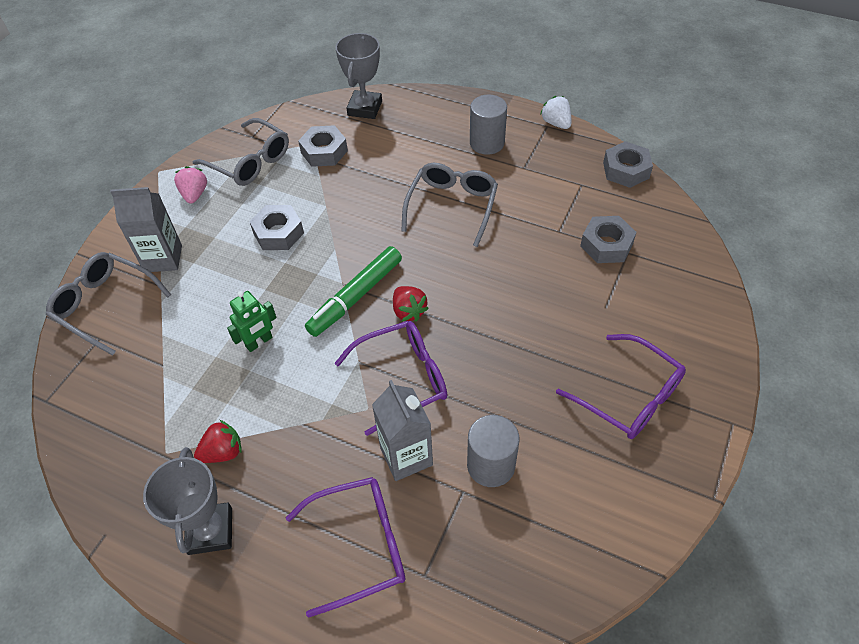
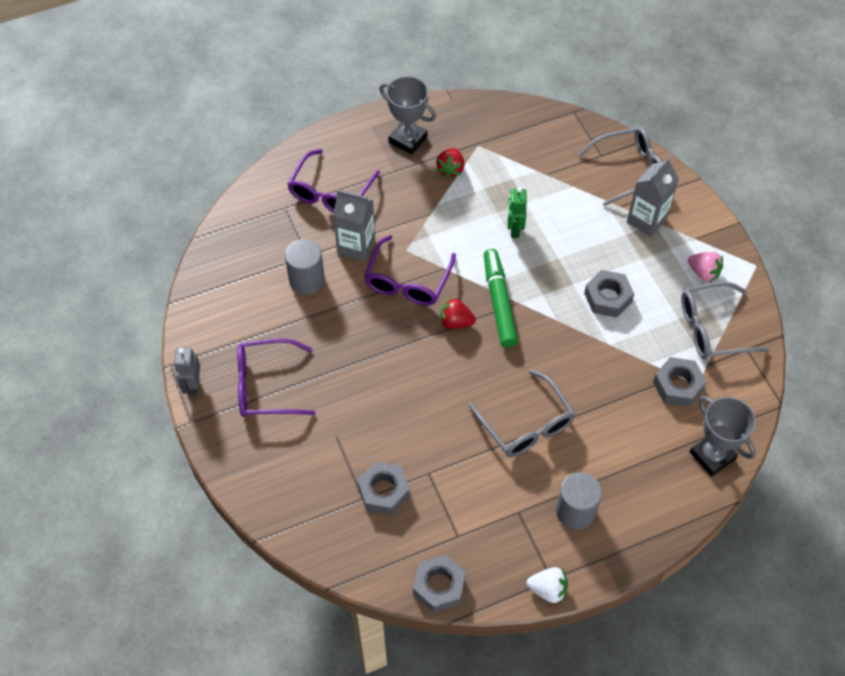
camera: 130 degrees right, 5 degrees up
none -> grey robot [174,347,200,396]

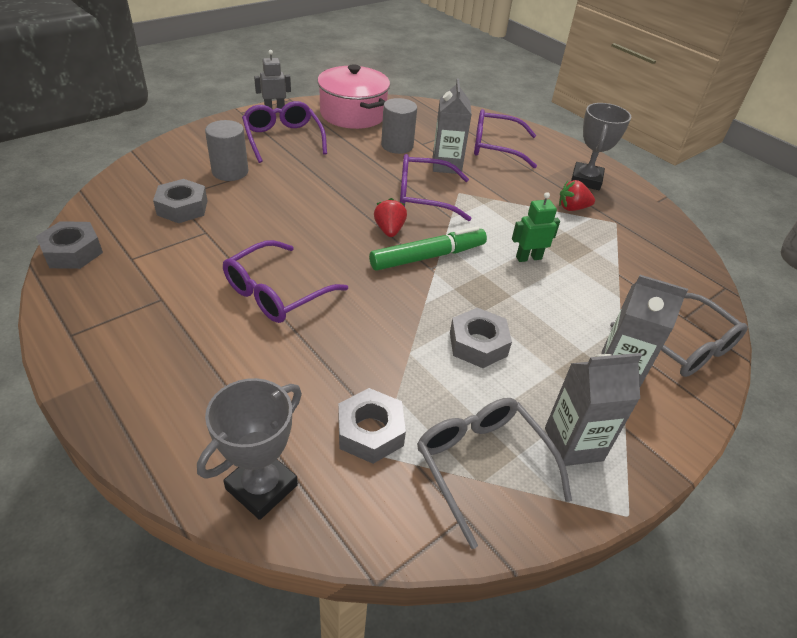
camera: 70 degrees right, 15 degrees down
grey glasses [468,370,575,457] -> purple glasses [223,240,348,323]
white strawberry [527,567,568,603] -> none
grey cylinder [556,472,602,530] -> grey cylinder moved to [205,120,249,181]
pink strawberry [688,252,723,282] -> grey carton [545,353,642,466]
none -> pink pot [317,64,390,129]

